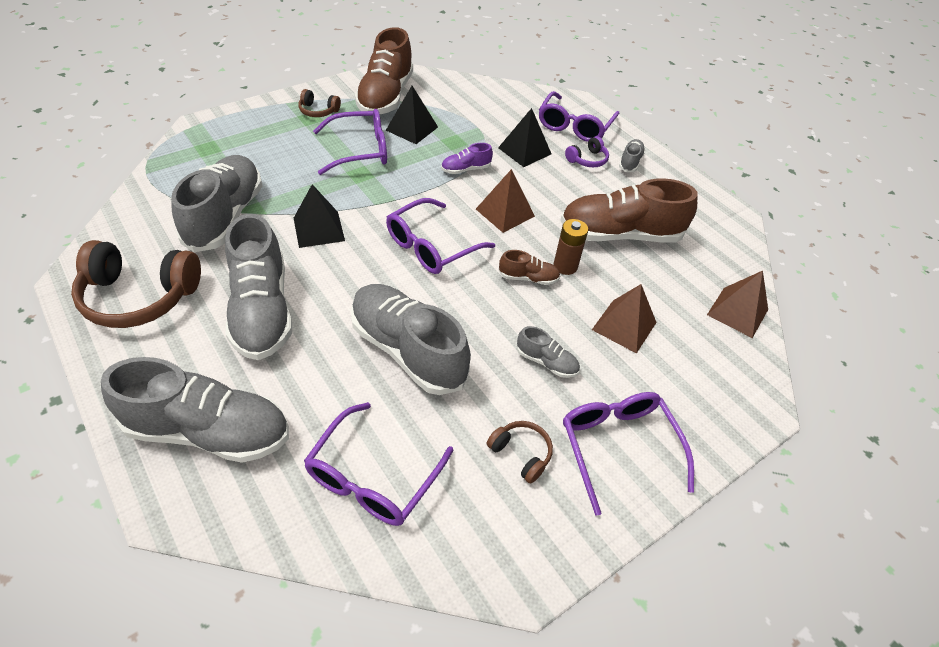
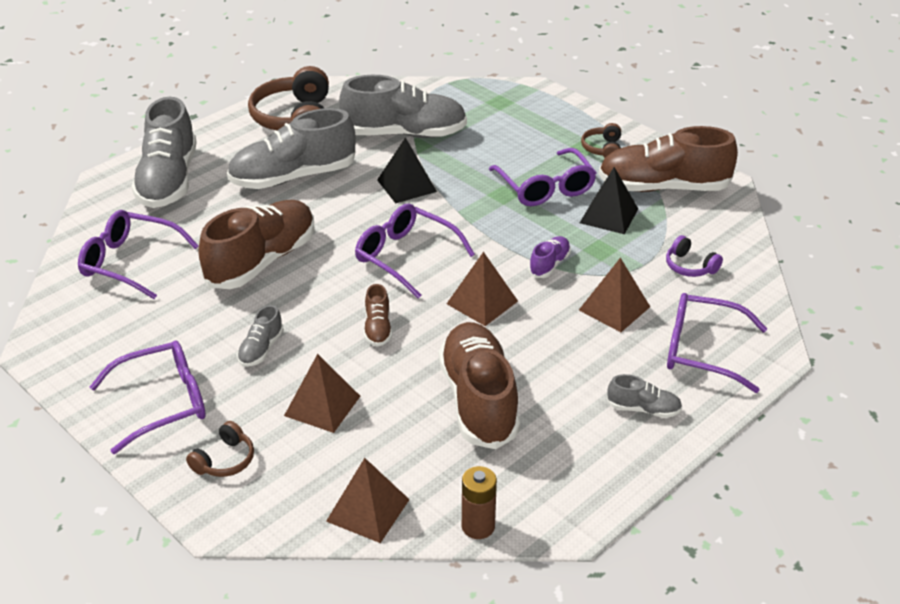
camera: 85 degrees right, 10 degrees down
grey shoe [351,284,471,395] -> brown shoe [198,200,315,289]
purple shoe [441,143,493,174] -> purple shoe turned 60 degrees clockwise [529,236,571,278]
brown headphones [487,421,553,483] -> brown headphones moved to [186,421,254,477]
black pyramid [498,108,551,167] -> brown pyramid [579,258,650,332]
brown battery [553,219,588,275] -> brown battery moved to [462,466,497,539]
purple headphones [565,136,609,167] -> purple headphones moved to [666,235,723,277]

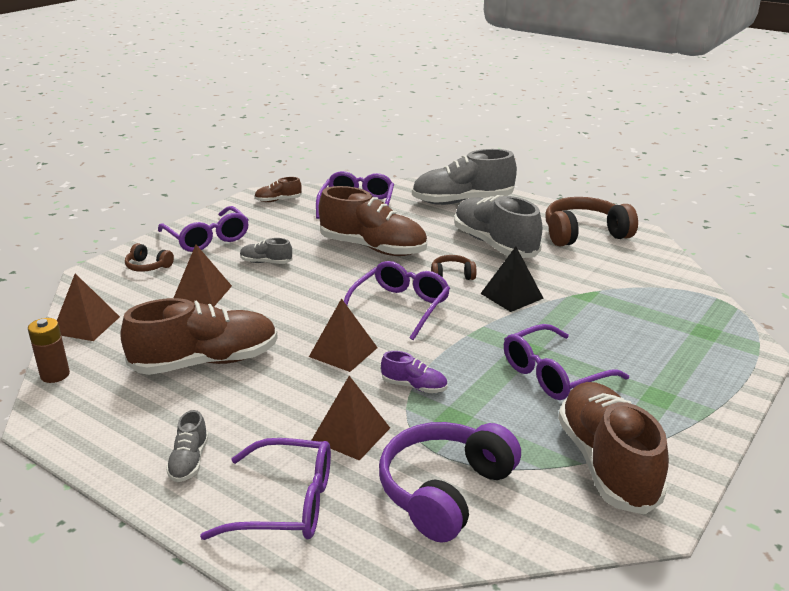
camera: 80 degrees right, 10 degrees down
grey shoe [339,75,467,138] -> none
brown shoe [364,284,392,347] -> brown shoe moved to [254,177,302,202]
black pyramid [580,167,638,234] -> none
brown headphones [581,123,621,158] -> brown headphones moved to [431,255,476,280]
purple headphones [666,235,723,277] -> purple headphones [379,422,521,543], size x2.07
purple glasses [667,293,767,393] -> purple glasses turned 90 degrees clockwise [200,438,331,540]

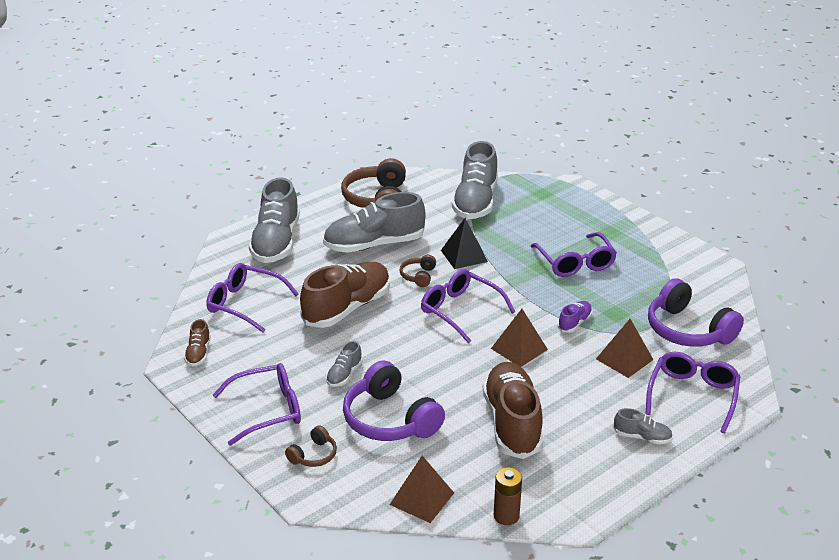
camera: 75 degrees left, 5 degrees up
brown pyramid [174,245,232,307] -> purple headphones [343,360,445,441]
brown shoe [558,382,669,515] -> none
none -> grey shoe [452,141,498,219]

